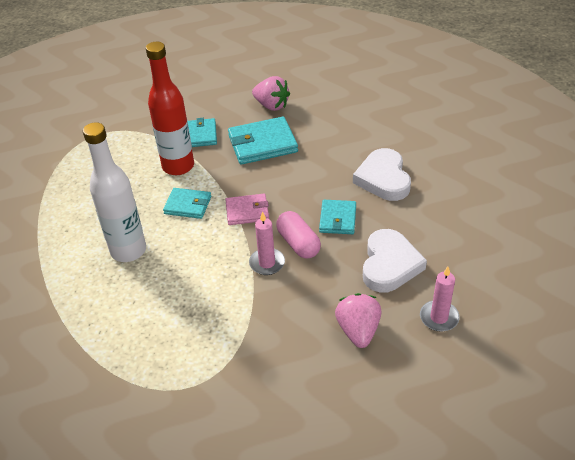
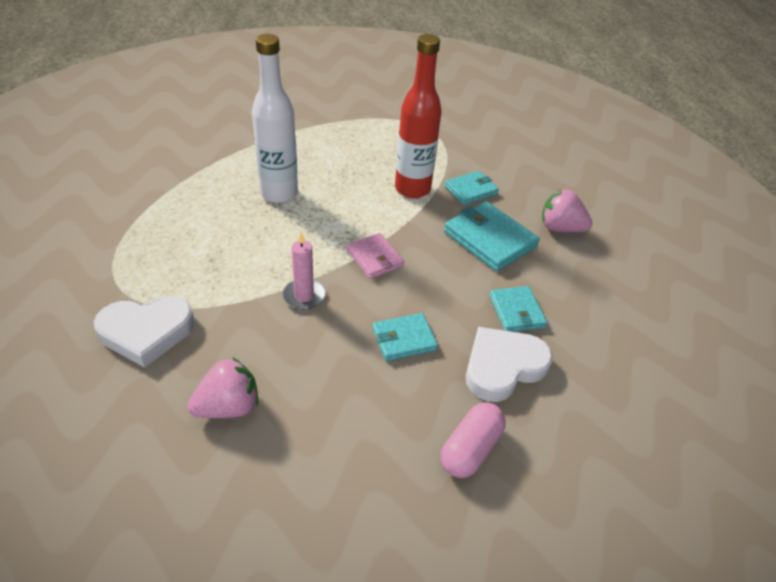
camera: 60 degrees right, 0 degrees up
turquoise wallet [163,188,211,219] -> turquoise wallet moved to [489,286,547,332]
pink strawberry [252,76,290,111] -> pink strawberry turned 105 degrees clockwise [542,189,593,232]
pink capsule [276,211,321,259] -> pink capsule moved to [441,402,505,478]
white heart [363,229,427,293] -> white heart moved to [94,296,195,368]
pink candle [420,267,460,332] -> none

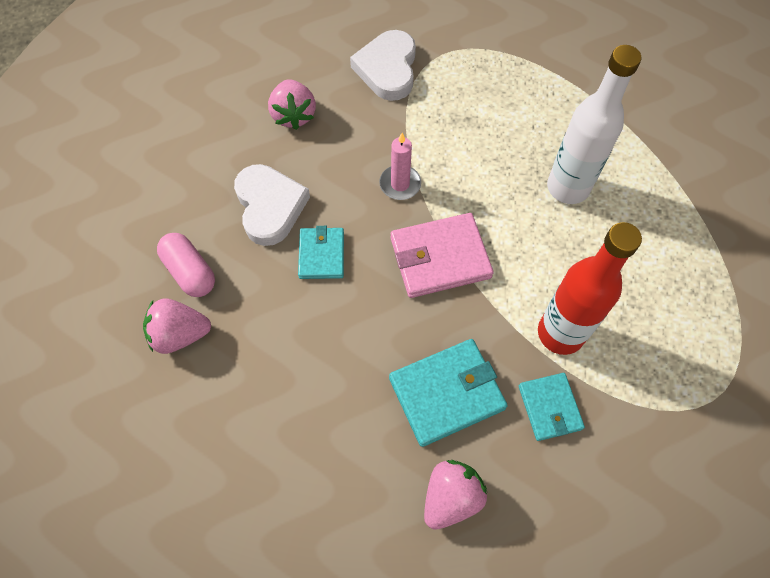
camera: 110 degrees right, 20 degrees up
pink wallet [347,233,404,279] -> pink wallet [391,213,494,298], size x1.62
white heart [466,327,553,402] -> white heart moved to [234,164,310,246]
turquoise wallet [489,286,547,332] -> none
none -> pink strawberry [143,298,211,354]

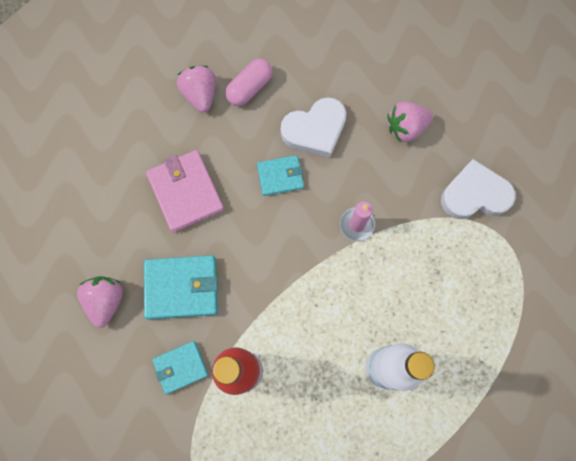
camera: 80 degrees right, 10 degrees up
turquoise wallet [389,339,508,447] -> turquoise wallet turned 60 degrees counterclockwise [144,255,218,320]
pink wallet [391,213,494,298] -> pink wallet moved to [146,150,224,233]
pink strawberry [424,460,487,530] -> pink strawberry turned 120 degrees counterclockwise [77,276,123,328]

